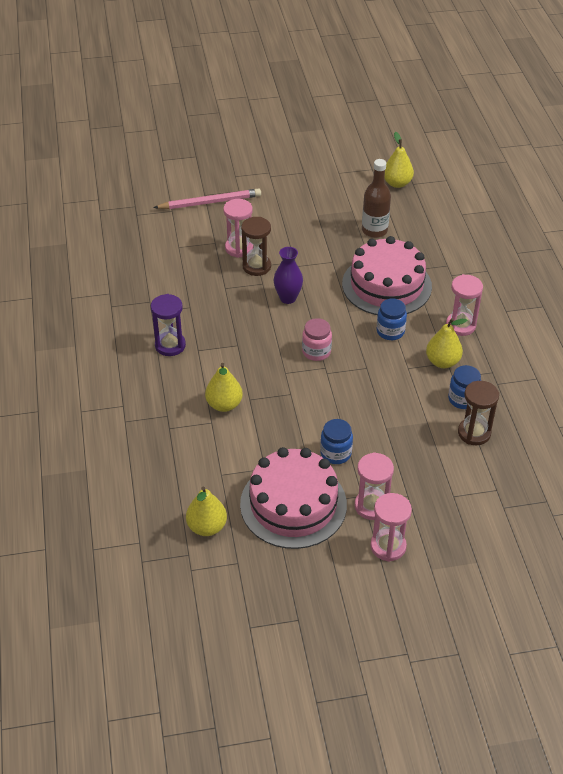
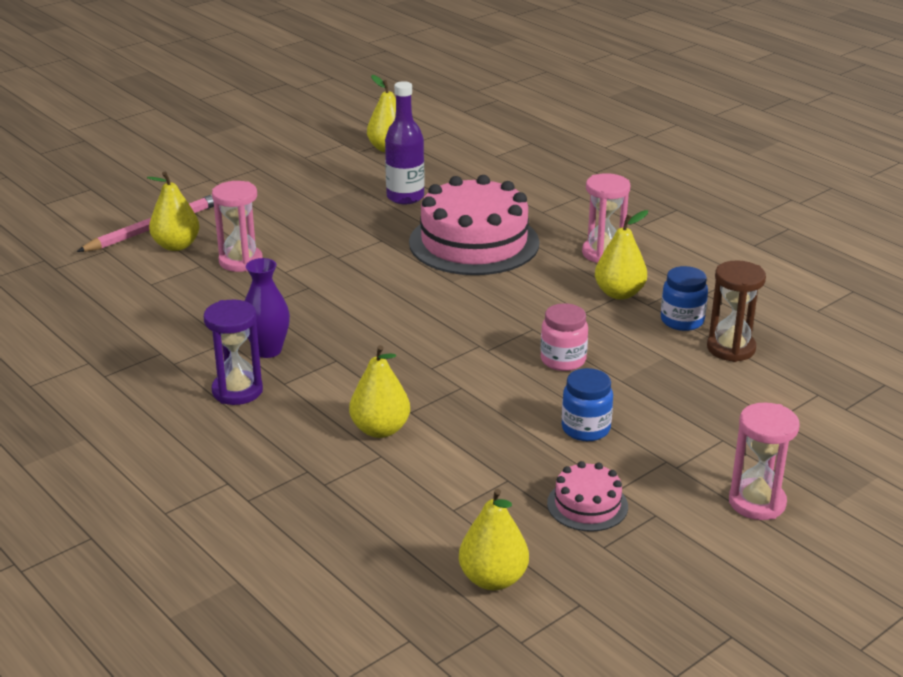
camera: 30 degrees left, 15 degrees down
pink cake [240,447,347,549] -> pink cake [547,461,628,532], size x0.47
brown hourglass [241,217,271,276] -> none
purple vase [274,247,303,304] -> purple vase moved to [245,258,290,358]
pink jar [302,318,332,361] -> pink jar moved to [541,303,588,371]
pink hourglass [355,452,394,520] -> none
brown bottle [362,159,391,238] -> purple bottle [385,81,425,204]
blue jar [377,298,407,340] -> none
none -> yellow pear [147,171,200,251]

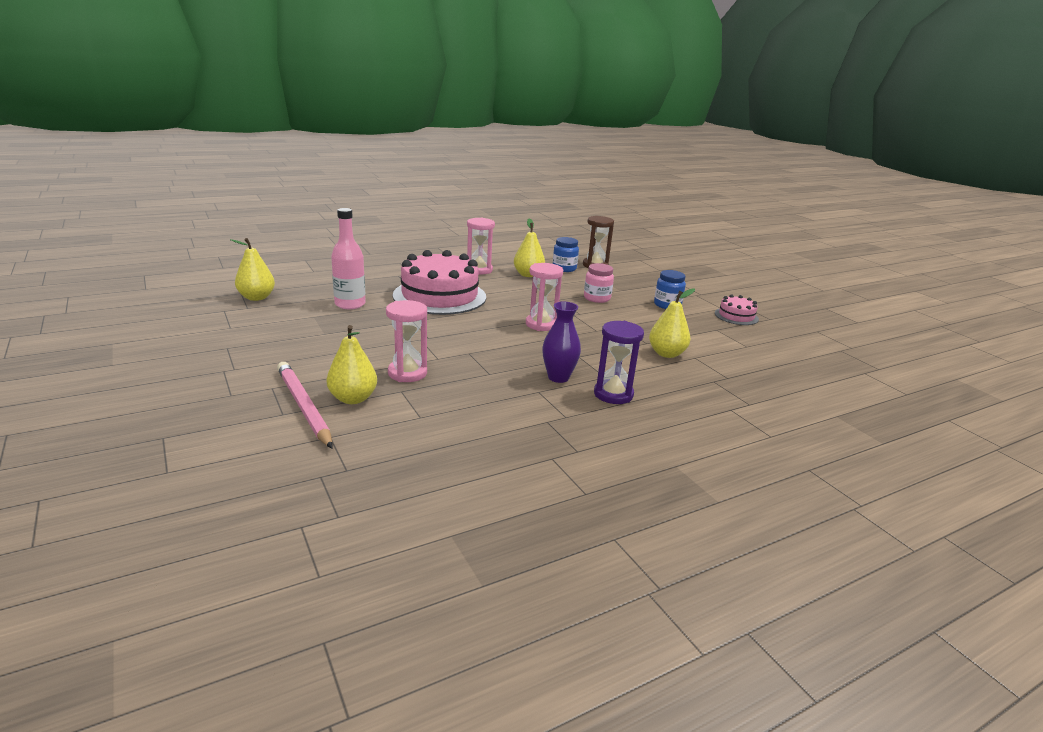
camera: 80 degrees left, 5 degrees down
purple bottle [385,81,425,204] -> pink bottle [331,208,366,309]
yellow pear [459,489,529,590] -> none
pink hourglass [729,403,800,520] -> pink hourglass moved to [526,263,563,331]

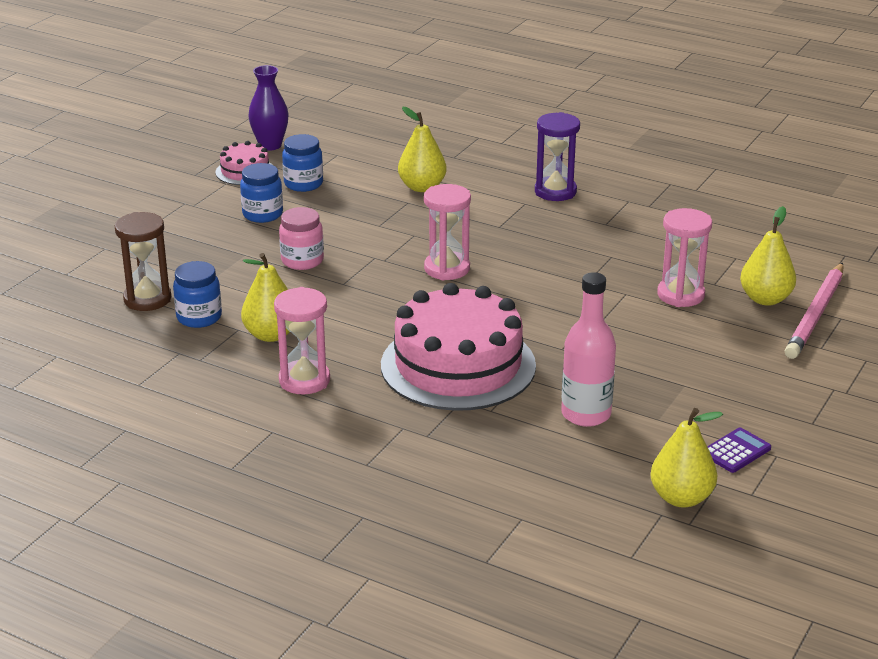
camera: 120 degrees left, 5 degrees up
purple vase [542,302,581,383] -> purple vase moved to [248,65,289,150]
none -> blue jar [282,134,323,192]
none -> purple calculator [707,428,771,473]

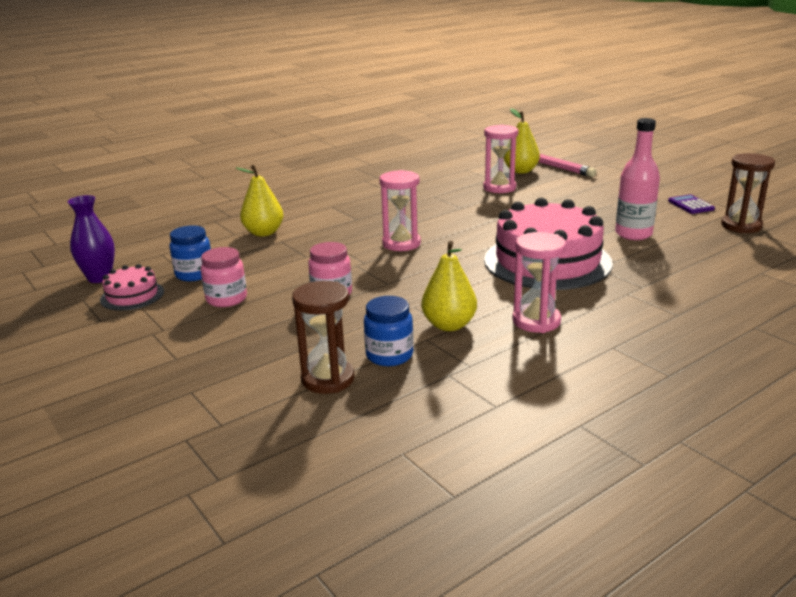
camera: 65 degrees left, 5 degrees down
blue jar [240,163,283,223] -> pink jar [201,247,247,307]
purple hourglass [535,112,580,201] -> none
yellow pear [650,408,723,508] -> brown hourglass [721,153,775,233]

